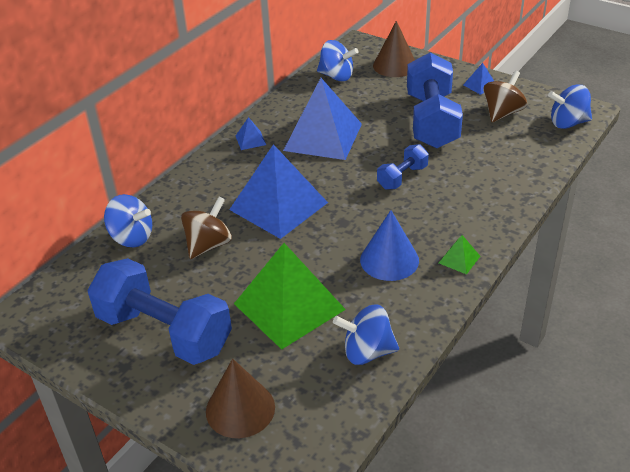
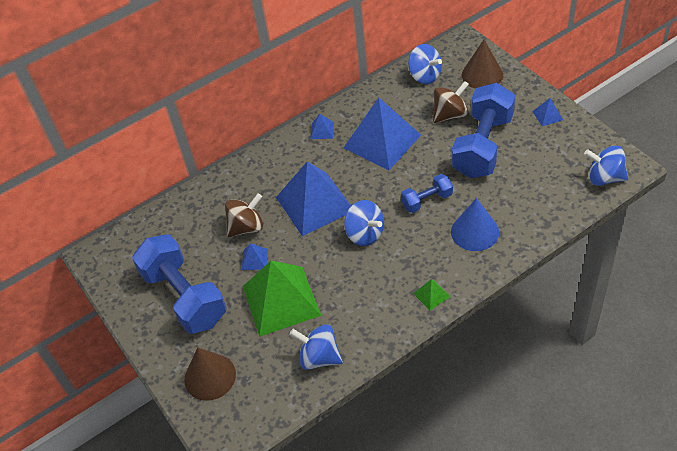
camera: 25 degrees right, 10 degrees up
blue spinning top [104,194,152,247] -> blue spinning top moved to [344,200,384,246]
blue cone [360,210,419,281] -> blue cone moved to [451,198,499,251]
brown spinning top [483,70,527,123] -> brown spinning top moved to [433,81,469,123]
none -> blue pyramid [242,243,268,270]

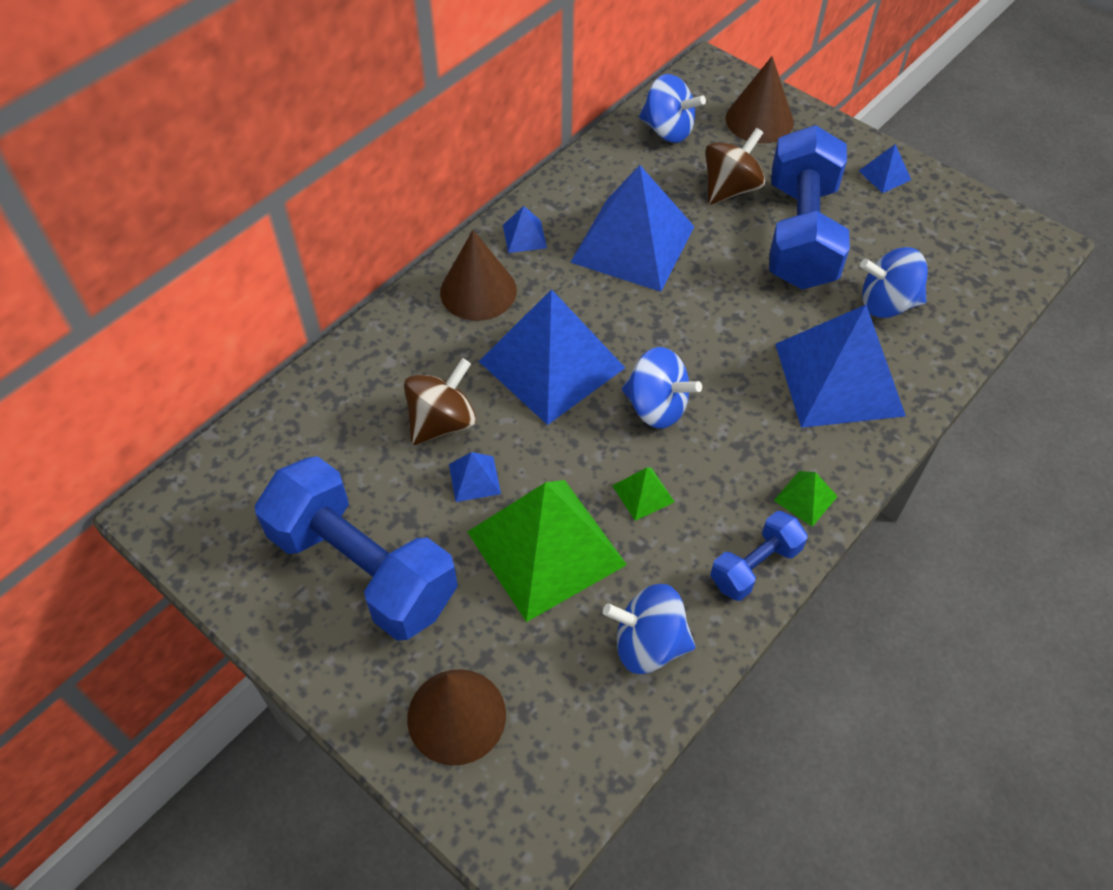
camera: 20 degrees left, 5 degrees up
blue dumbbell [401,174,453,213] -> blue dumbbell moved to [710,511,808,601]
blue cone [451,198,499,251] -> blue pyramid [775,305,906,428]
blue spinning top [584,146,629,186] -> blue spinning top moved to [860,247,928,318]
none -> brown cone [440,230,517,321]
none -> green pyramid [612,467,675,521]

